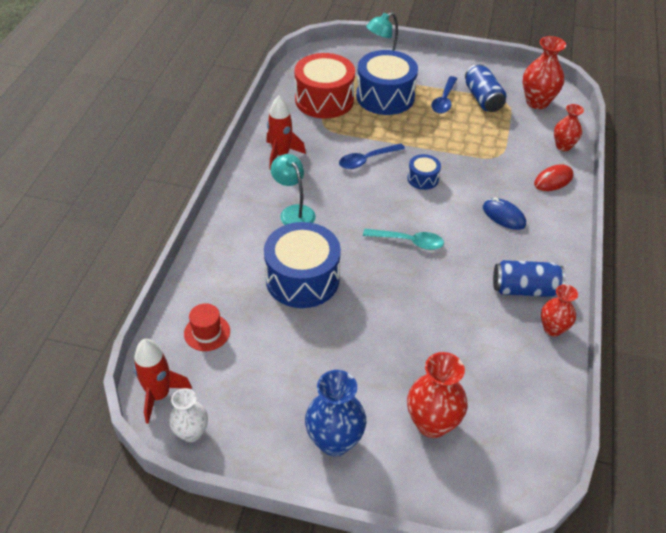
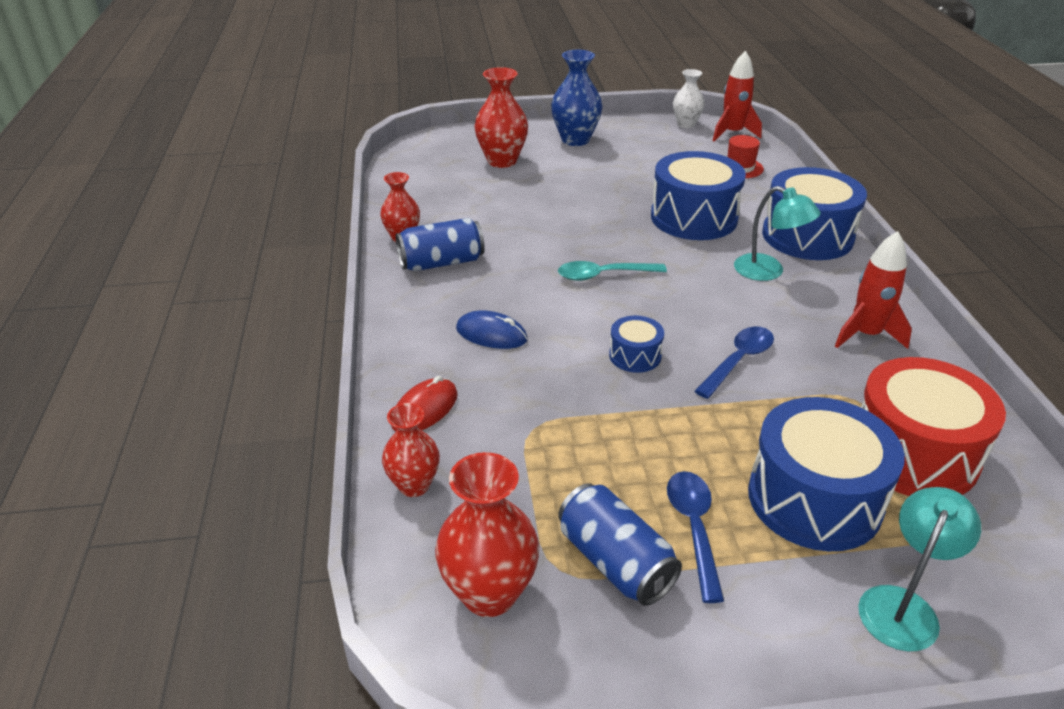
camera: 160 degrees right, 10 degrees down
none -> blue drum [762,167,867,260]

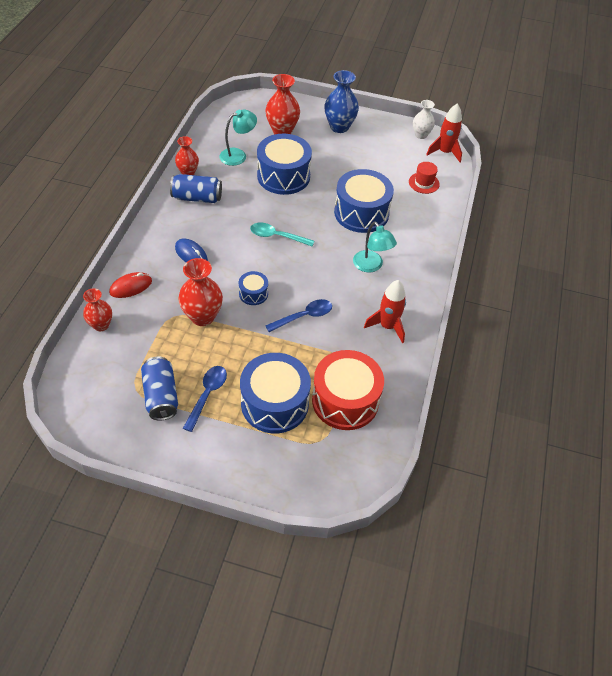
camera: 20 degrees right, 15 degrees up
red vase [435,452,540,617] -> red vase moved to [178,258,223,326]
blue drum [762,167,867,260] -> blue drum moved to [257,134,312,195]
turquoise lamp [858,487,981,651] -> turquoise lamp moved to [219,110,257,166]

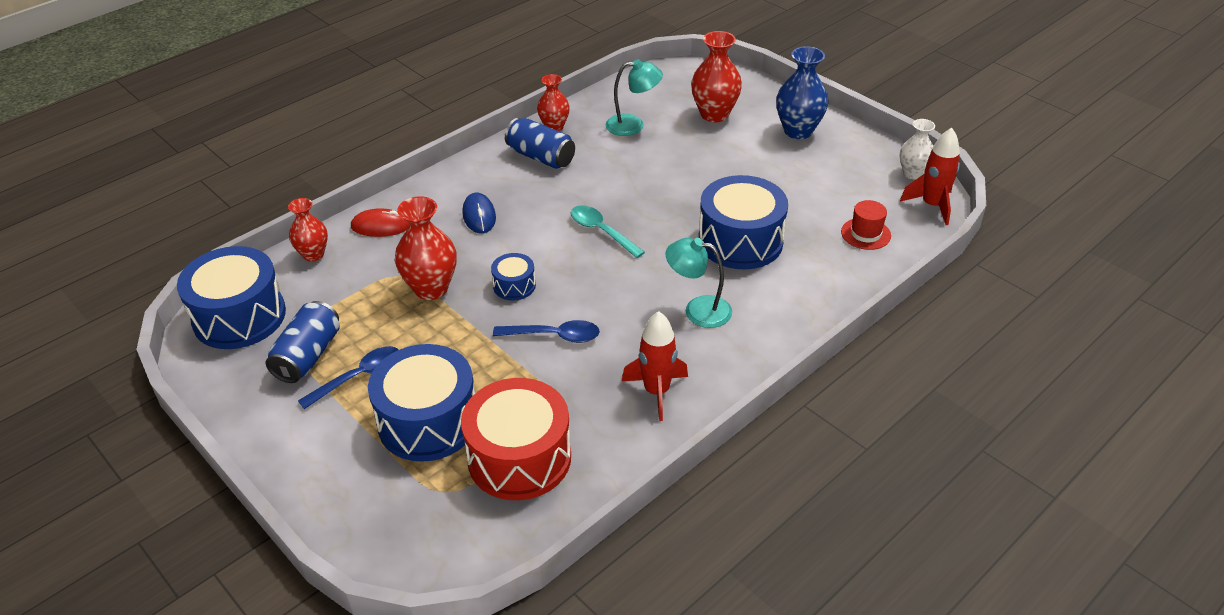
camera: 35 degrees right, 10 degrees down
blue drum [257,134,312,195] -> blue drum moved to [177,246,286,349]
turquoise lamp [353,222,397,273] -> turquoise lamp turned 105 degrees clockwise [666,238,732,328]

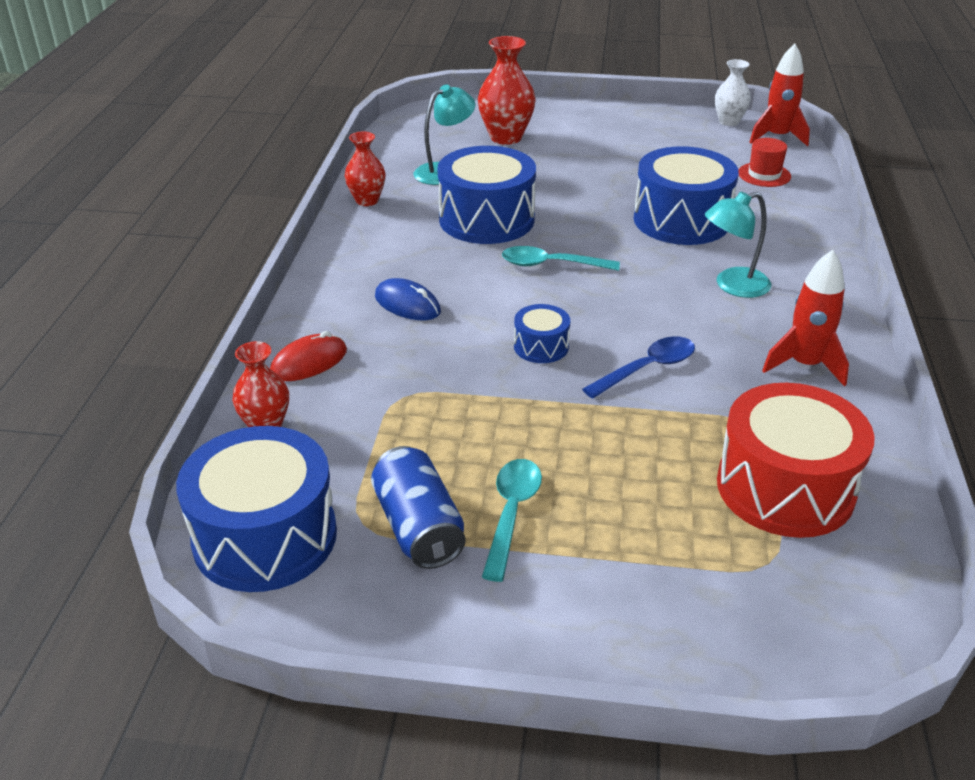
camera: 40 degrees left, 5 degrees down
blue spoon [298,346,399,409] -> turquoise spoon [482,459,542,582]
blue drum [368,344,475,462] -> blue drum moved to [438,146,536,244]
red vase [395,196,457,300] -> none
blue can [505,118,575,169] -> none
blue vase [776,46,828,139] -> none

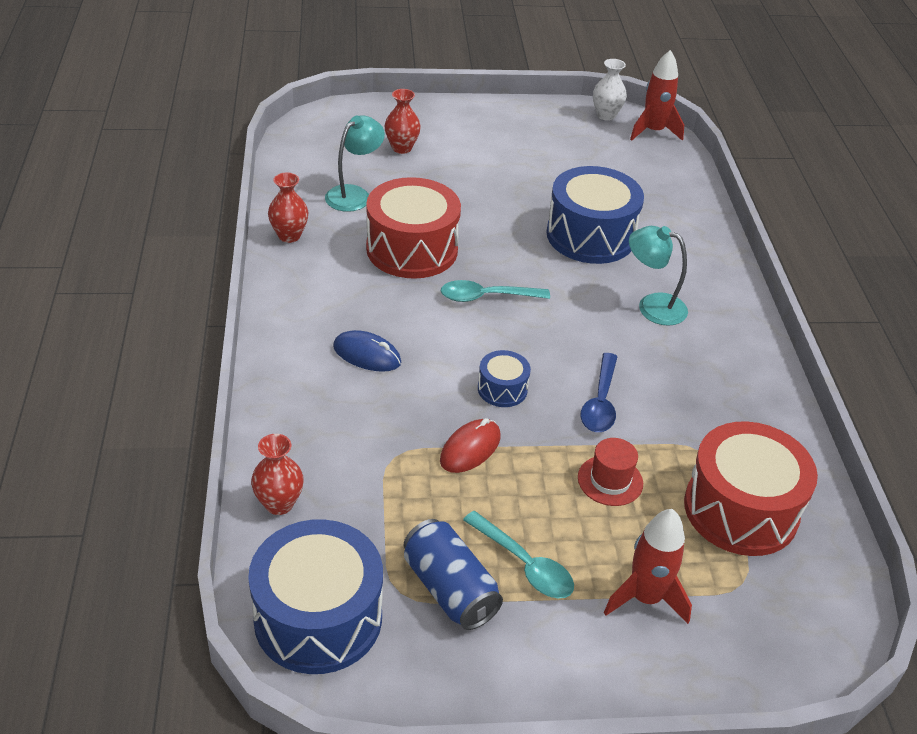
camera: 15 degrees left, 5 degrees up
red mouse [270,331,347,381] -> red mouse moved to [440,418,501,473]
blue drum [438,146,536,244] -> red drum [366,177,461,279]
red vase [478,36,536,145] -> red vase [385,89,421,154], size x0.64
turquoise spoon [482,459,542,582] -> turquoise spoon turned 135 degrees clockwise [463,511,574,598]
blue spoon [582,336,695,399] -> blue spoon turned 150 degrees clockwise [580,353,618,432]
turquoise lamp [705,192,771,298] -> turquoise lamp turned 60 degrees clockwise [629,226,688,326]
red hat [739,138,791,187] -> red hat moved to [578,438,643,506]
red rocket [762,250,849,387] -> red rocket moved to [604,509,692,624]

